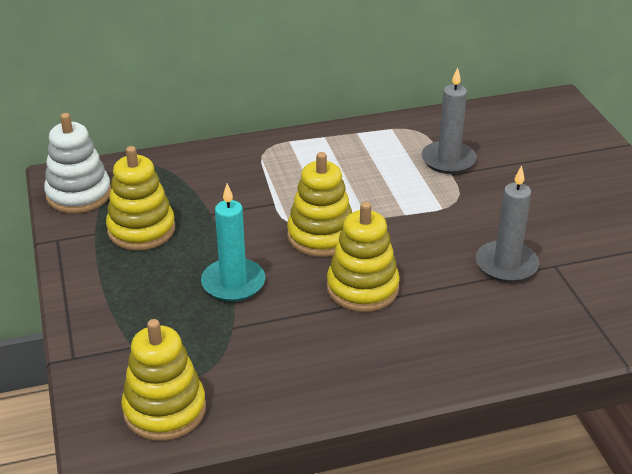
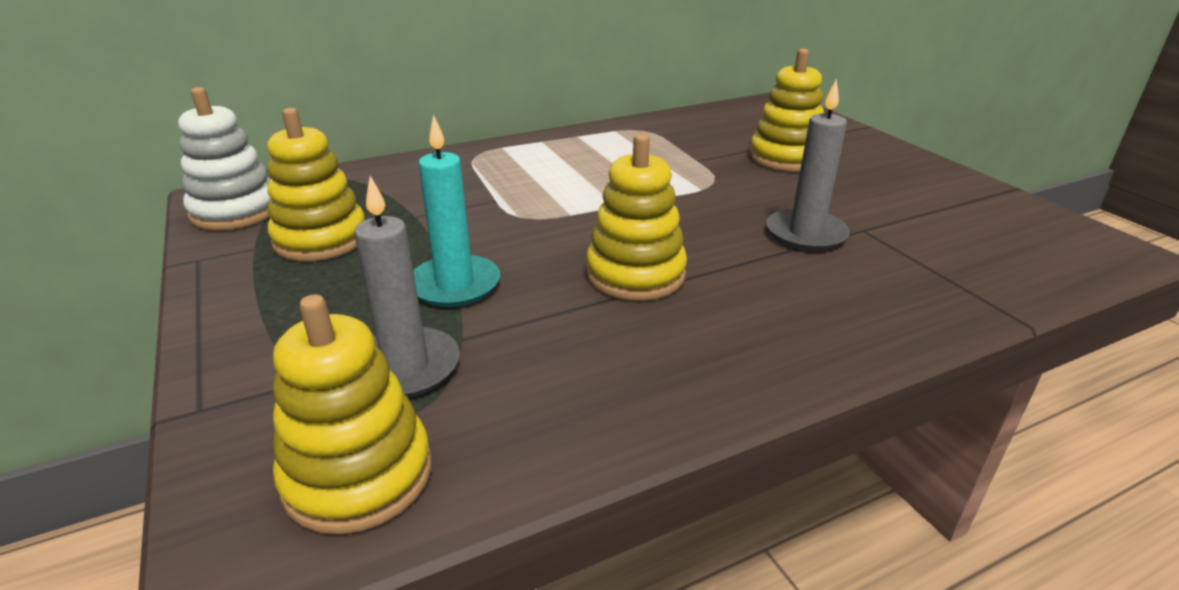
camera: 10 degrees left, 5 degrees down
yellow stacking toy [287,152,352,257] -> yellow stacking toy moved to [749,49,824,172]
grey candle [422,67,477,174] -> grey candle moved to [354,176,460,398]

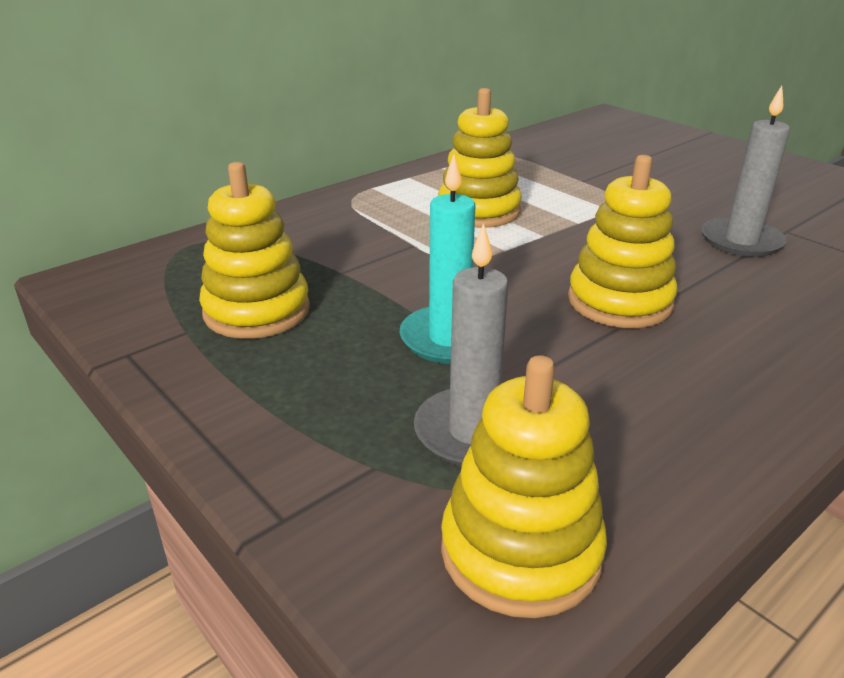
camera: 15 degrees left, 0 degrees up
white stacking toy [178,87,271,231] -> none
yellow stacking toy [749,49,824,172] -> yellow stacking toy moved to [438,88,522,228]

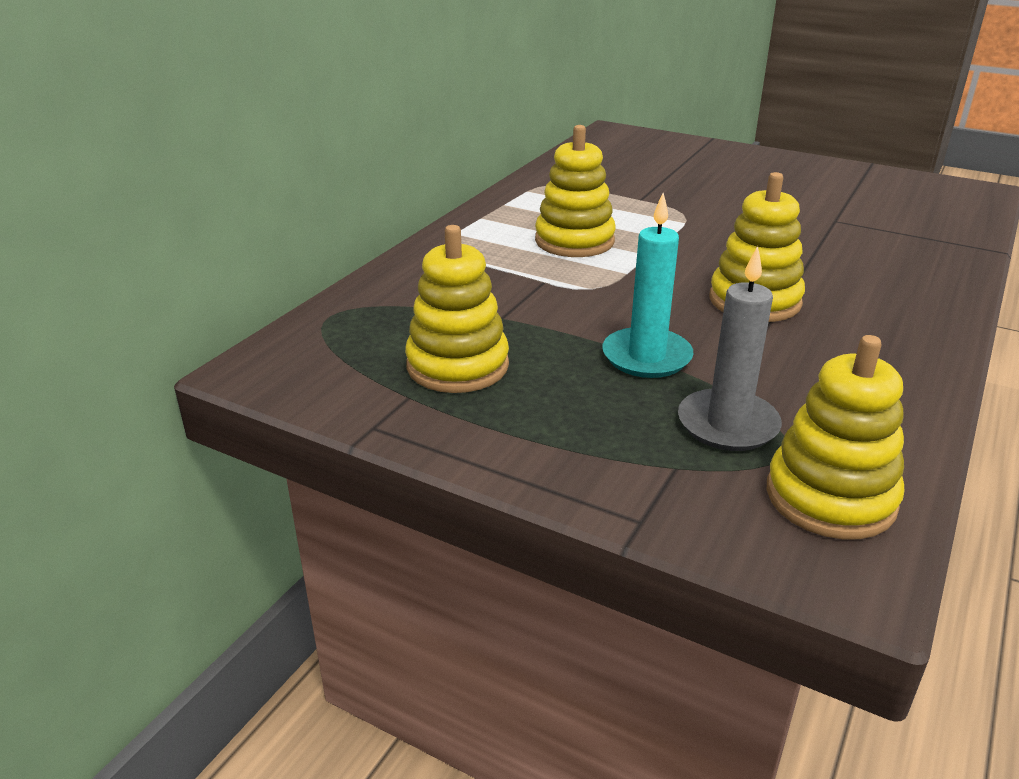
camera: 20 degrees left, 0 degrees up
grey candle [701,86,790,257] -> none

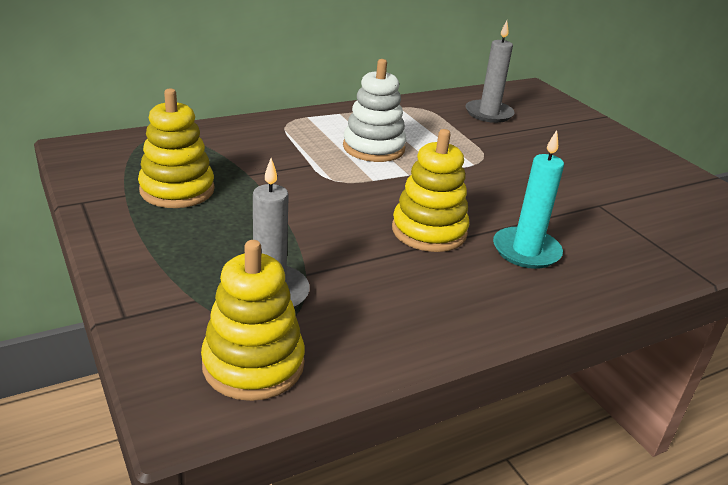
camera: 30 degrees right, 0 degrees up
yellow stacking toy [535,125,616,257] -> white stacking toy [343,59,406,162]
turquoise candle [602,193,694,378] -> turquoise candle moved to [493,130,564,269]
none -> grey candle [466,21,515,123]

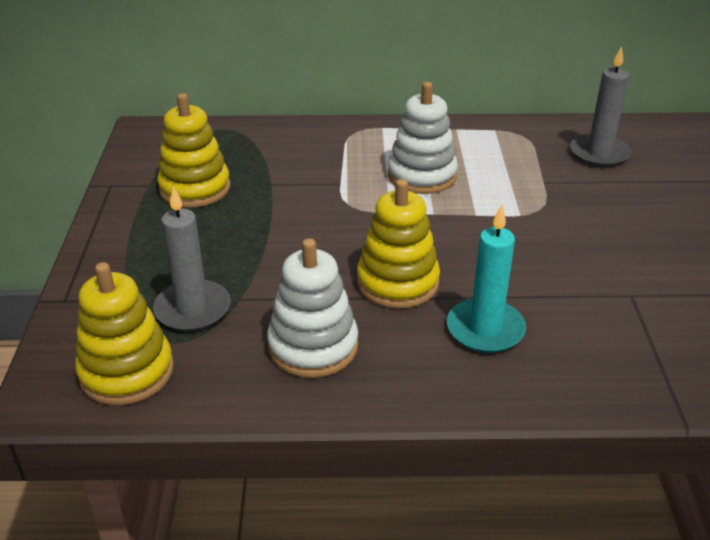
camera: 30 degrees right, 5 degrees up
none -> white stacking toy [267,238,358,378]

